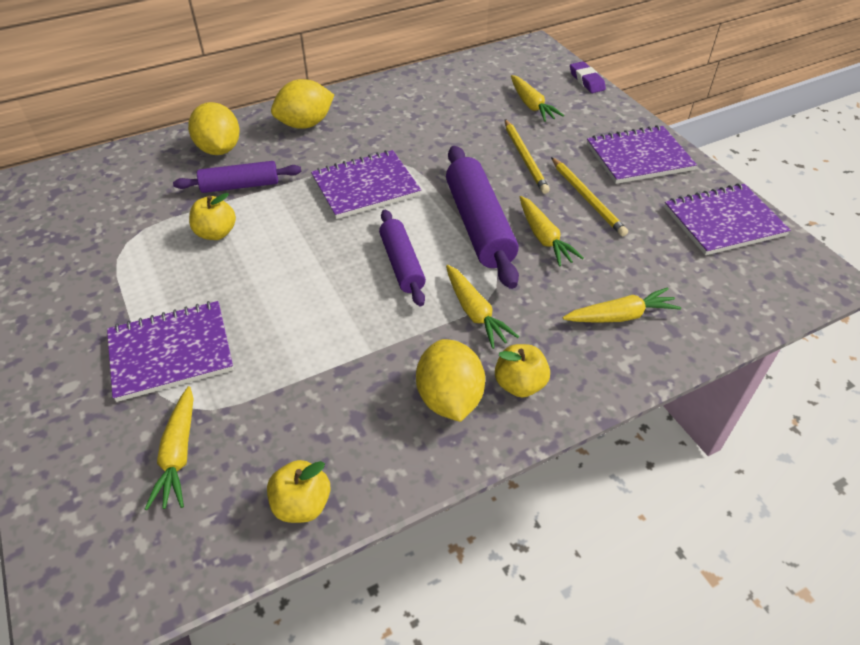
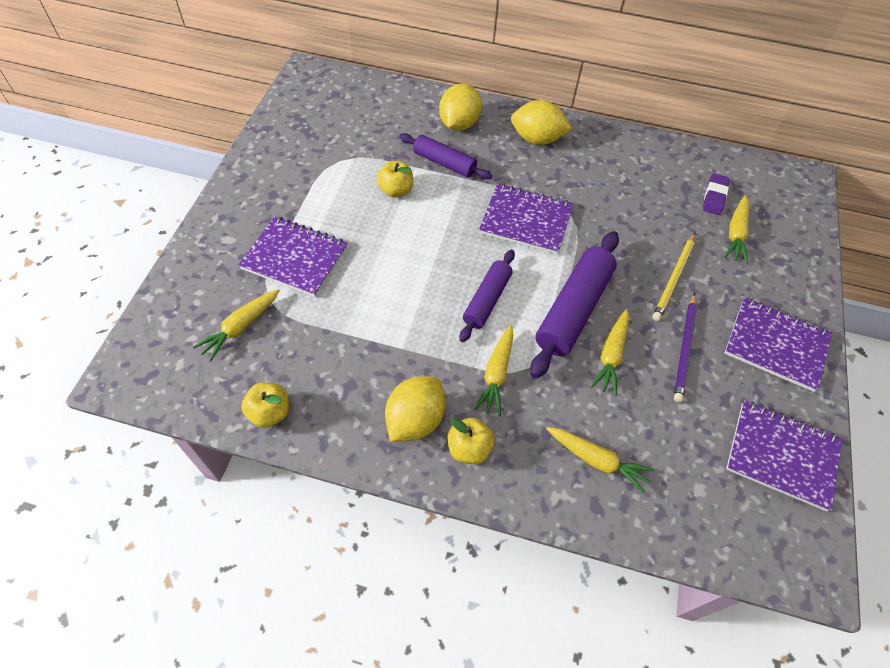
camera: 40 degrees right, 10 degrees up
yellow pencil [551,157,628,236] -> purple pencil [674,293,697,402]
purple eraser [570,61,606,93] -> purple eraser moved to [703,173,729,215]

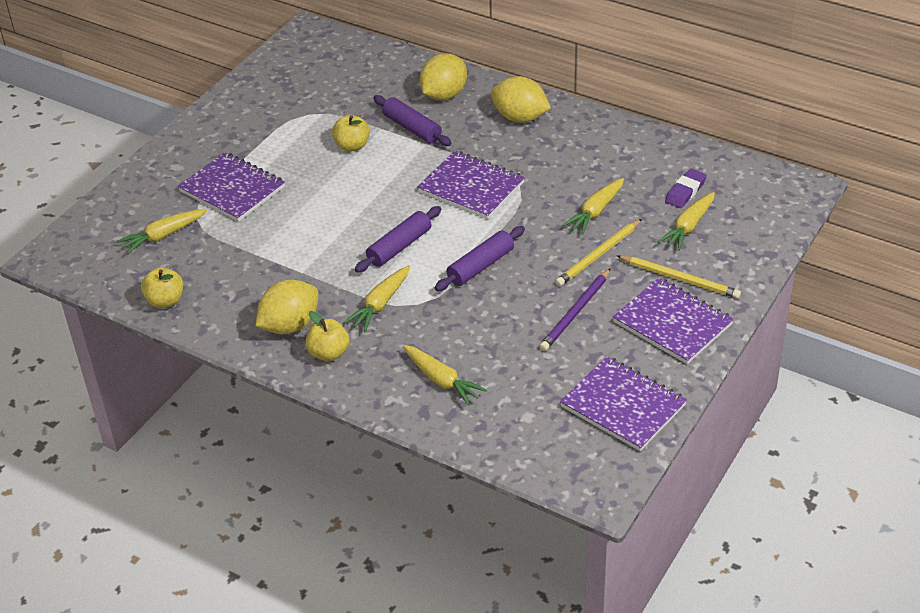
camera: 20 degrees right, 15 degrees down
purple rolling pin [530,231,619,379] -> purple rolling pin [435,226,525,291], size x0.62
yellow carrot [591,309,629,396] -> yellow carrot moved to [562,178,624,234]
none -> yellow pencil [617,255,741,299]

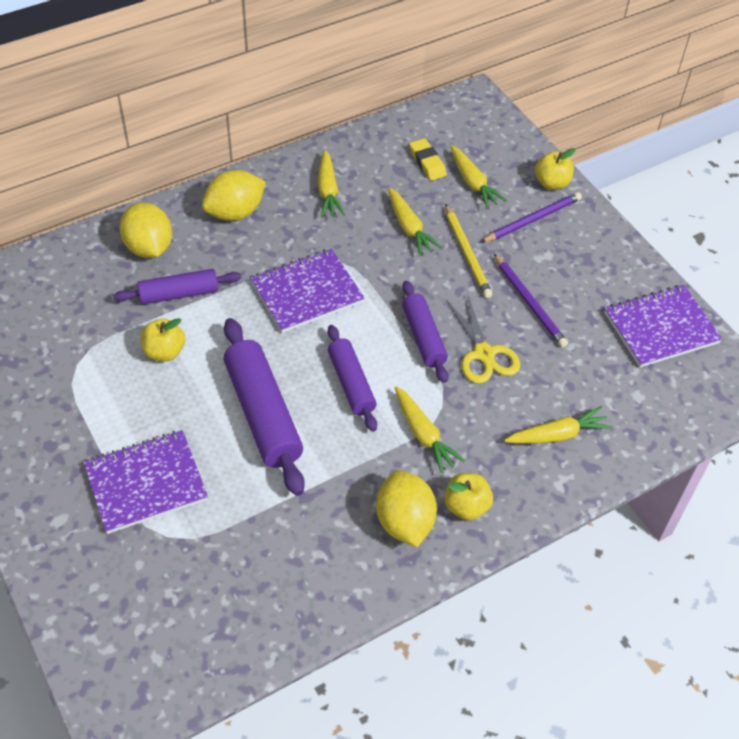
camera: 65 degrees left, 10 degrees up
yellow carrot [116,209,207,254] -> yellow carrot moved to [318,150,345,217]
yellow apple [141,267,183,308] -> yellow apple moved to [535,148,576,190]
purple notebook [613,278,734,364] -> none
yellow pencil [617,255,741,299] -> purple pencil [481,192,582,242]
purple eraser [665,169,707,208] -> yellow eraser [409,138,447,181]
none -> purple rolling pin [224,318,305,496]
none -> yellow scissors [446,294,520,384]

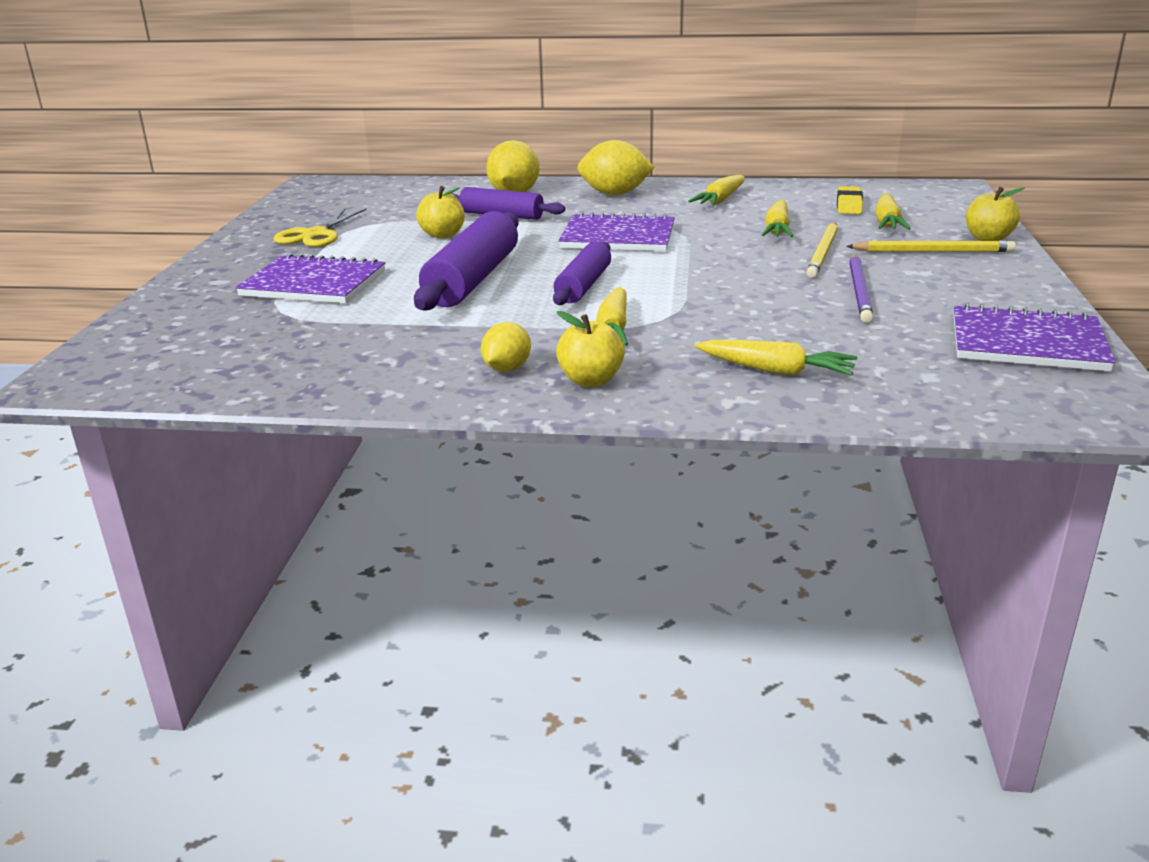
camera: 40 degrees right, 25 degrees down
yellow lemon [376,470,437,547] -> yellow lemon [481,322,531,372], size x0.60
purple rolling pin [402,281,448,383] -> none
yellow scissors [446,294,520,384] -> yellow scissors moved to [273,209,366,247]
purple pencil [481,192,582,242] -> yellow pencil [846,241,1016,252]

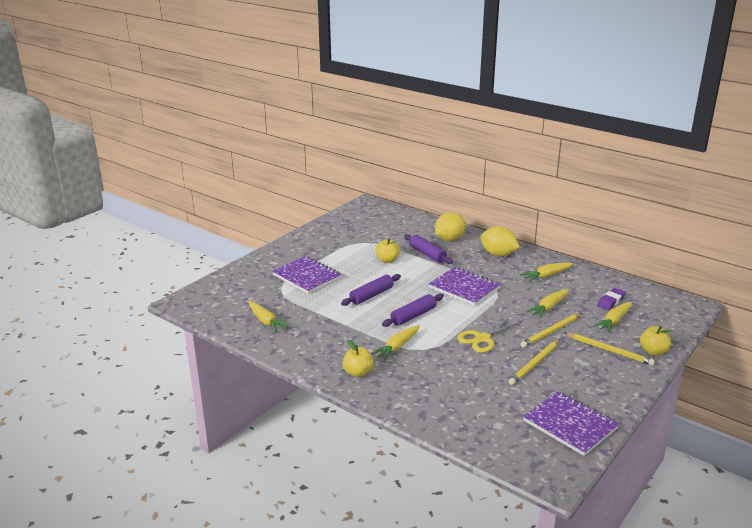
camera: 30 degrees right, 0 degrees up
yellow scissors [273,209,366,247] -> yellow scissors moved to [457,317,522,353]
purple rolling pin [414,211,519,311] -> purple rolling pin [341,274,401,306], size x0.62
yellow lemon [481,322,531,372] -> none
yellow carrot [695,340,858,376] -> yellow carrot moved to [248,301,291,333]
yellow eraser [837,186,863,214] -> purple eraser [597,288,626,310]
purple pencil [849,254,873,323] -> yellow pencil [509,340,560,385]

